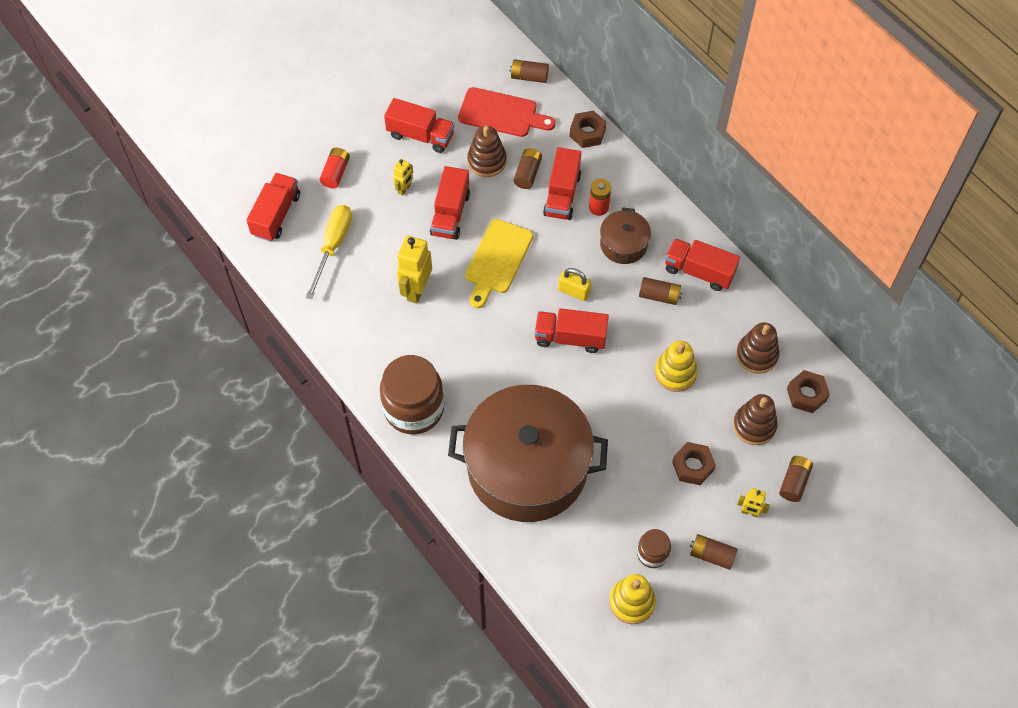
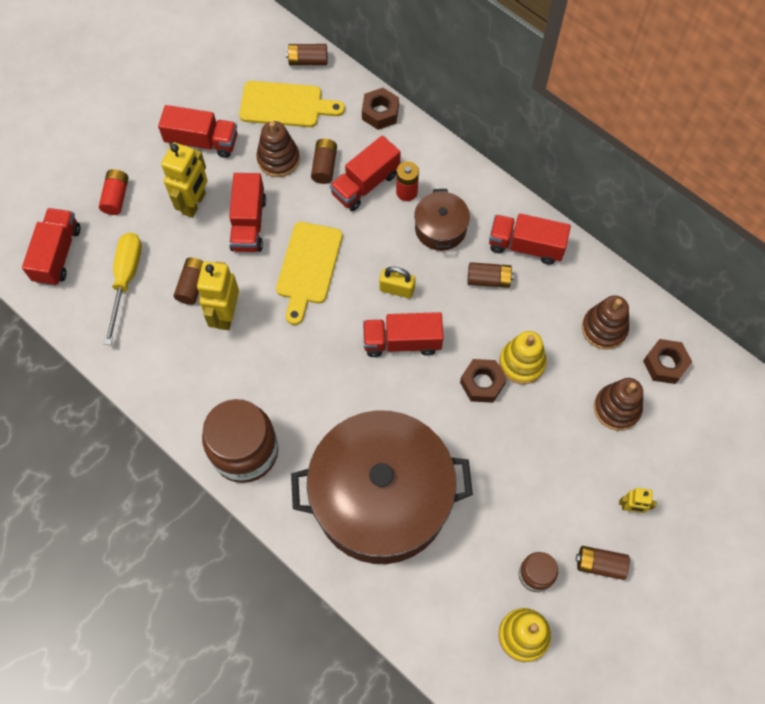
camera: 10 degrees left, 5 degrees up
yellow robot [393,159,413,196] -> yellow robot [161,142,208,218], size x1.88
red cutting board [458,87,556,137] -> yellow cutting board [239,81,345,127]
red truck [543,147,581,220] -> red truck turned 45 degrees clockwise [330,135,401,211]
brown nut [672,442,716,485] -> brown nut moved to [460,359,507,403]
brown battery [779,456,813,502] -> brown battery moved to [174,257,204,305]

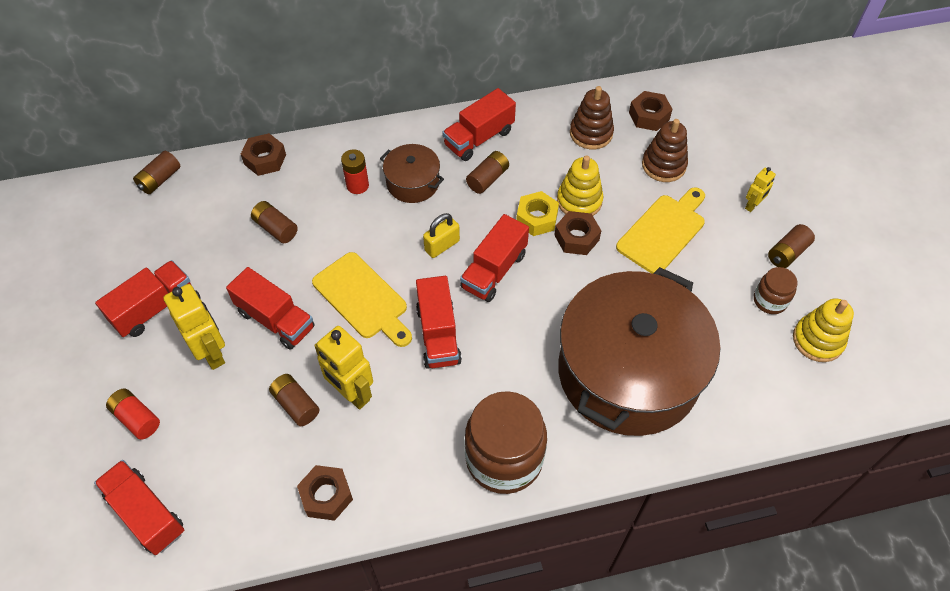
camera: 55 degrees left, 10 degrees down
yellow screwdriver [104,232,142,345] -> none
yellow cutting board [239,81,345,127] -> yellow cutting board moved to [616,187,705,274]
brown stacking toy [256,121,300,177] -> none
red truck [330,135,401,211] -> red truck moved to [416,276,462,369]
none -> brown nut [297,465,353,521]
none -> yellow nut [516,191,559,236]

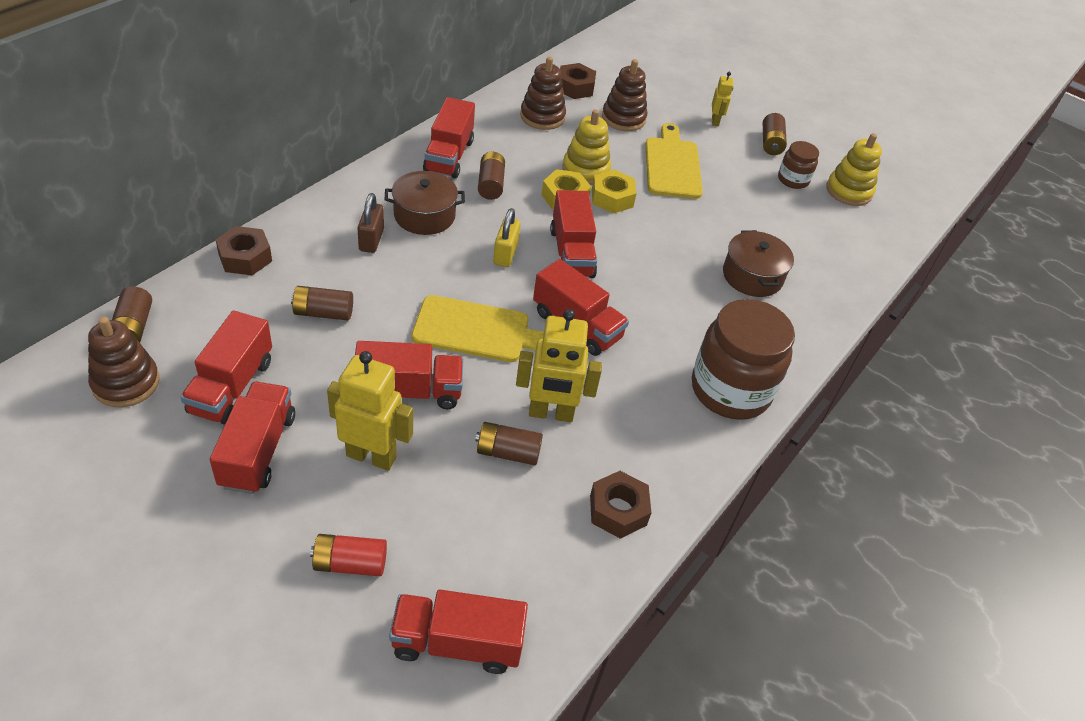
camera: 45 degrees left, 10 degrees down
red battery [341,149,369,194] -> brown padlock [357,193,384,253]
brown nut [554,211,601,255] -> yellow nut [592,170,637,214]
brown pot [558,267,720,436] -> brown pot [723,230,794,297], size x0.43
none -> brown stacking toy [88,317,159,407]
none -> red truck [180,310,272,425]

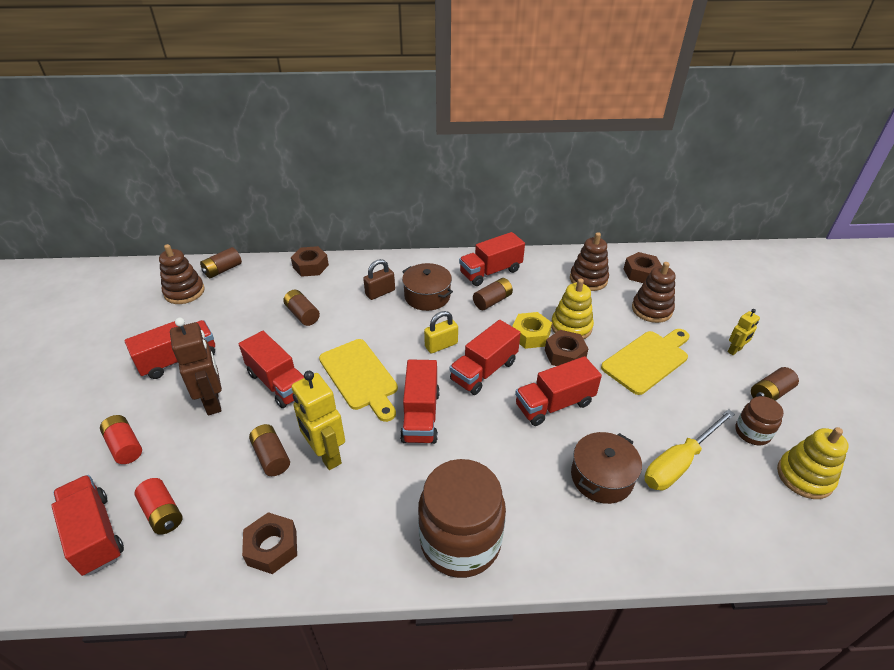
camera: 55 degrees right, 5 degrees down
red truck [180,310,272,425] -> red truck moved to [515,356,602,426]
yellow robot [327,351,413,471] -> brown robot [170,318,222,415]
yellow nut [592,170,637,214] -> brown nut [545,330,589,366]
none -> red battery [134,478,183,535]
none -> yellow screwdriver [645,409,735,491]

